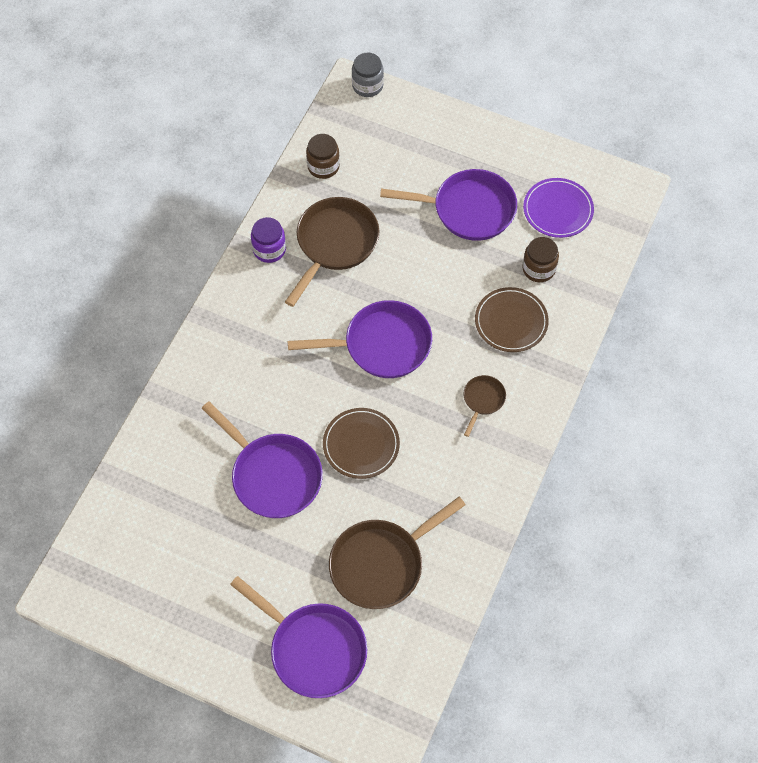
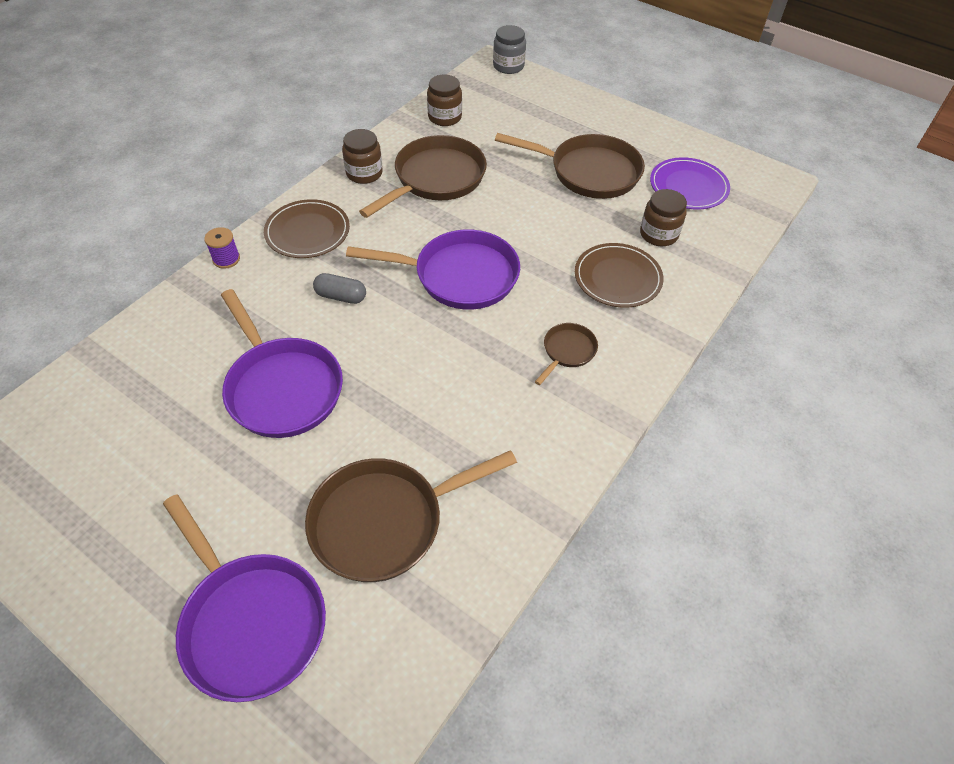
camera: 10 degrees right, 10 degrees down
purple jar [251,217,286,263] -> brown jar [342,129,383,184]
brown plate [323,408,400,479] -> brown plate moved to [264,199,350,258]
purple pan [380,169,517,241] -> brown pan [495,133,645,199]
none -> purple spool [204,227,240,269]
none -> grey capsule [313,273,366,304]

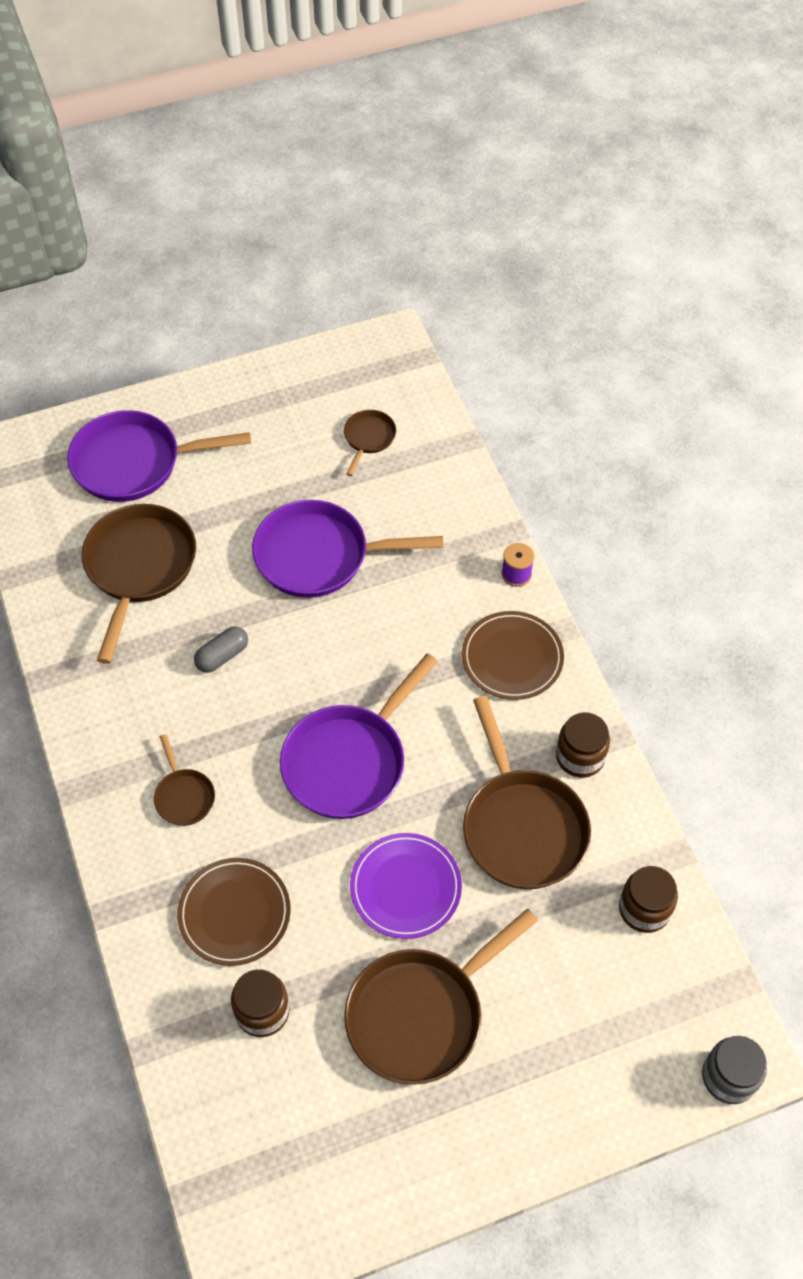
camera: 125 degrees right, 5 degrees up
grey capsule [313,273,366,304] -> grey capsule moved to [194,626,248,673]
purple plate [650,157,730,209] -> purple plate moved to [350,833,462,939]
none -> brown pan [344,410,396,476]

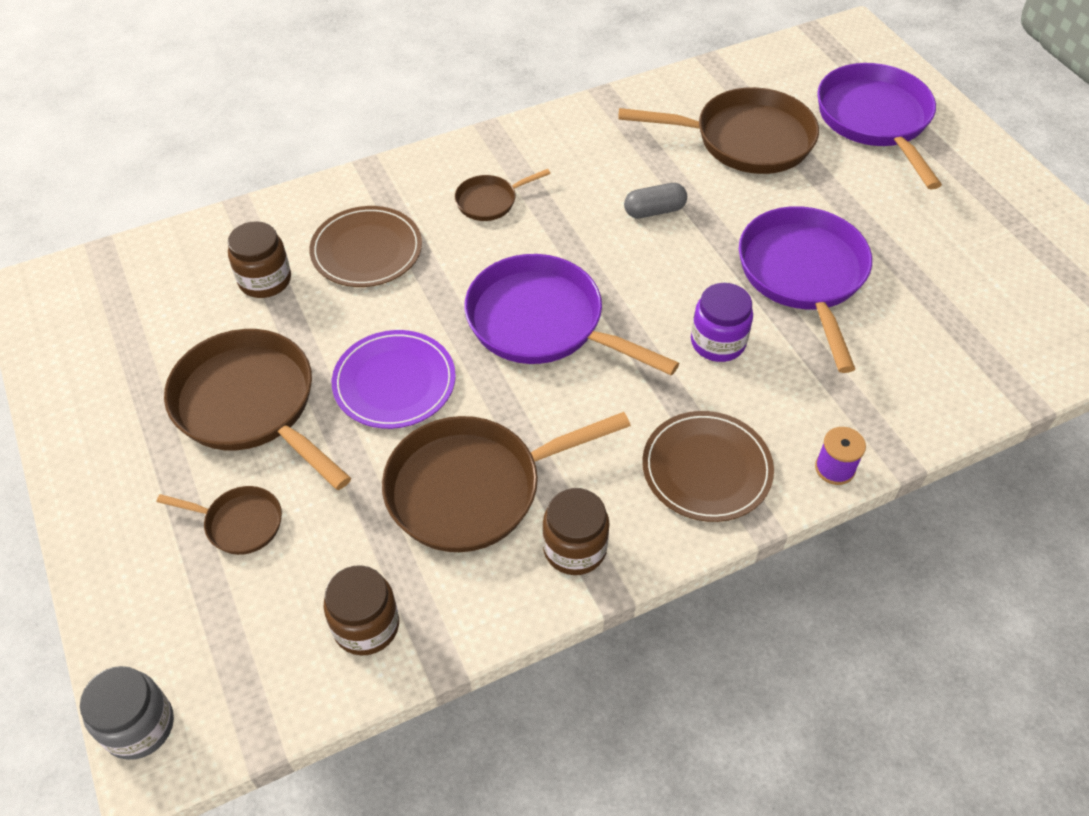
camera: 85 degrees right, 5 degrees down
grey capsule [194,626,248,673] -> grey capsule turned 60 degrees counterclockwise [624,183,687,218]
brown pan [344,410,396,476] -> brown pan moved to [157,486,282,555]
none -> purple jar [691,283,753,362]

